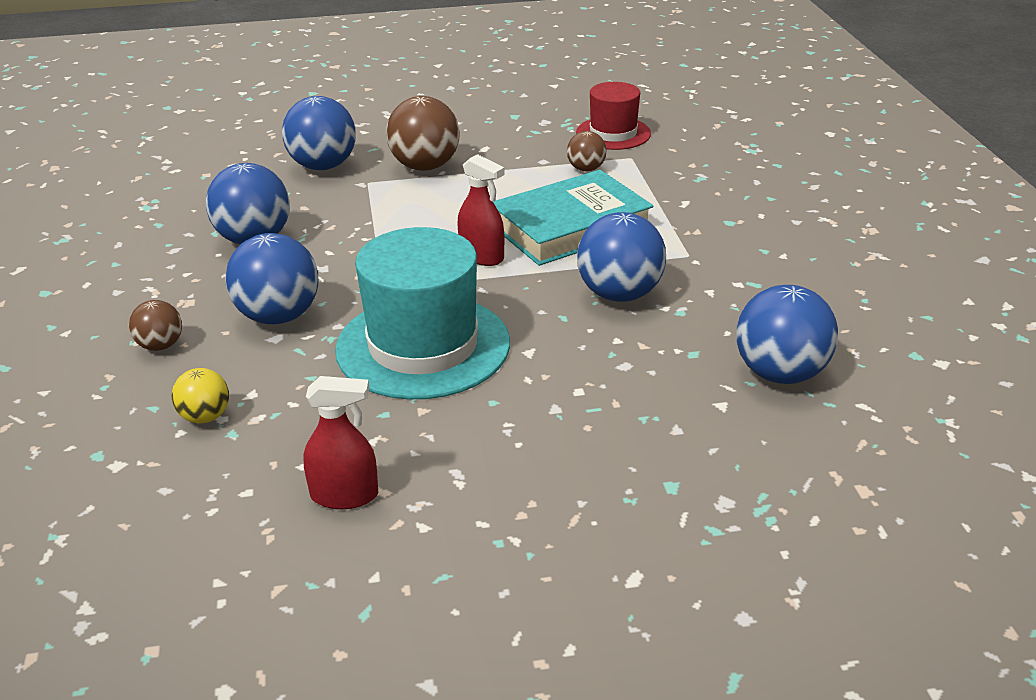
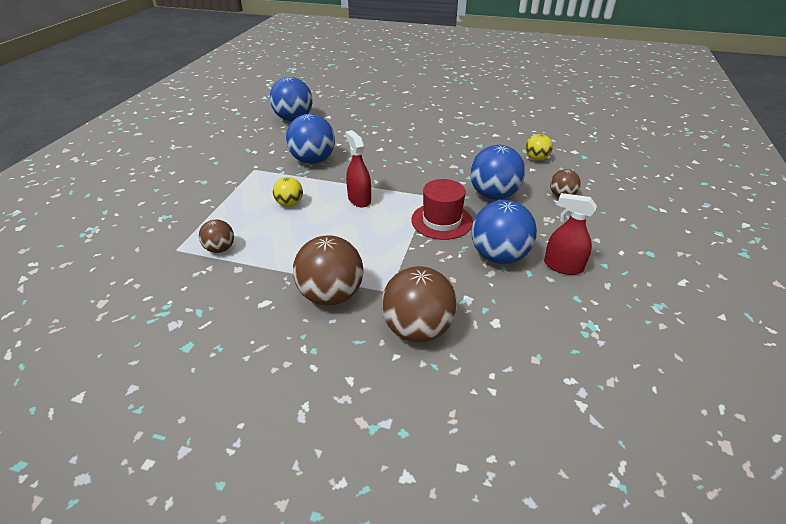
camera: 155 degrees left, 5 degrees up
blue ball [282,96,356,170] -> brown ball [381,266,457,342]
red spray bottle [303,376,378,509] -> red spray bottle moved to [544,193,597,275]
turquoise hat [335,227,510,399] -> none
turquoise book [493,170,653,266] -> yellow ball [273,177,303,207]
red hat [576,82,651,150] -> red hat moved to [411,179,473,240]

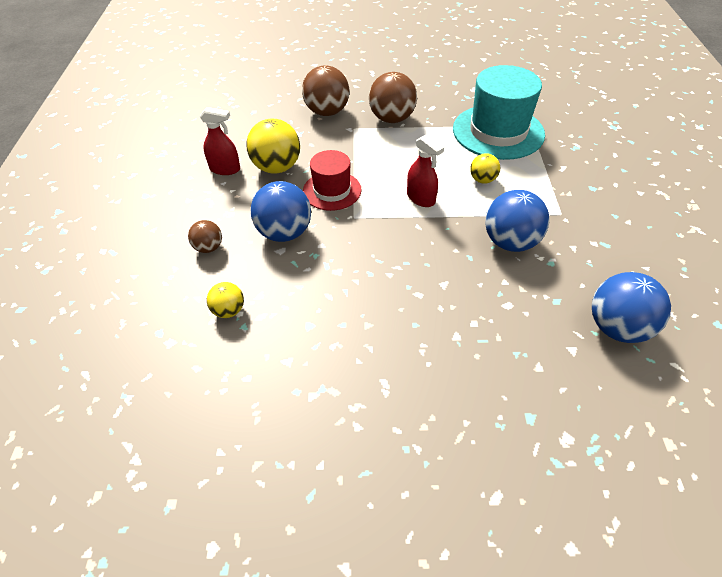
camera: 165 degrees right, 10 degrees up
brown ball [199,220,234,253] -> turquoise hat [453,65,545,160]
blue ball [472,200,537,264] -> yellow ball [246,119,300,174]

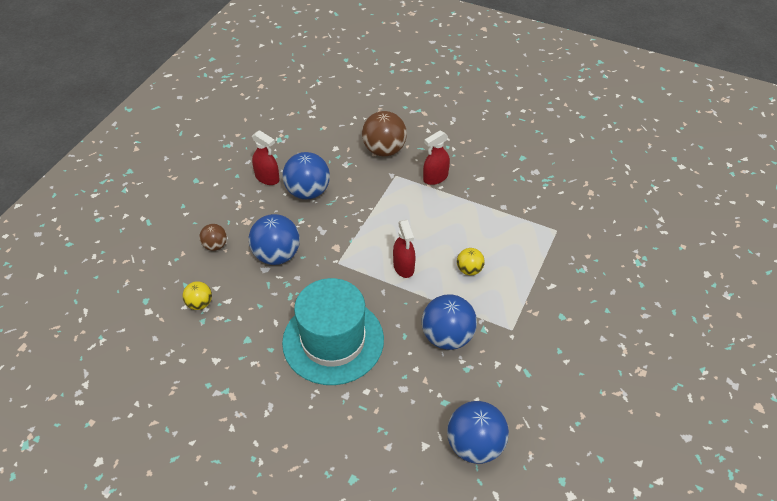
camera: 25 degrees right, 0 degrees up
yellow ball [246,119,300,174] -> blue ball [282,152,330,199]
red hat [303,150,362,211] -> none
brown ball [369,72,417,123] -> red spray bottle [423,131,450,185]
turquoise hat [453,65,545,160] -> turquoise hat moved to [282,278,384,385]

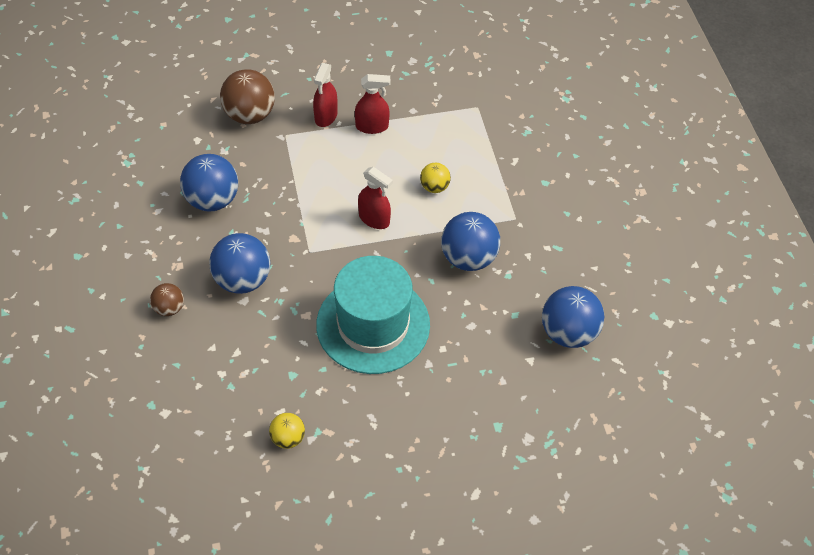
camera: 40 degrees left, 5 degrees up
yellow ball [182,281,212,310] -> yellow ball moved to [269,413,305,449]
red spray bottle [252,130,280,185] -> red spray bottle moved to [355,74,390,134]

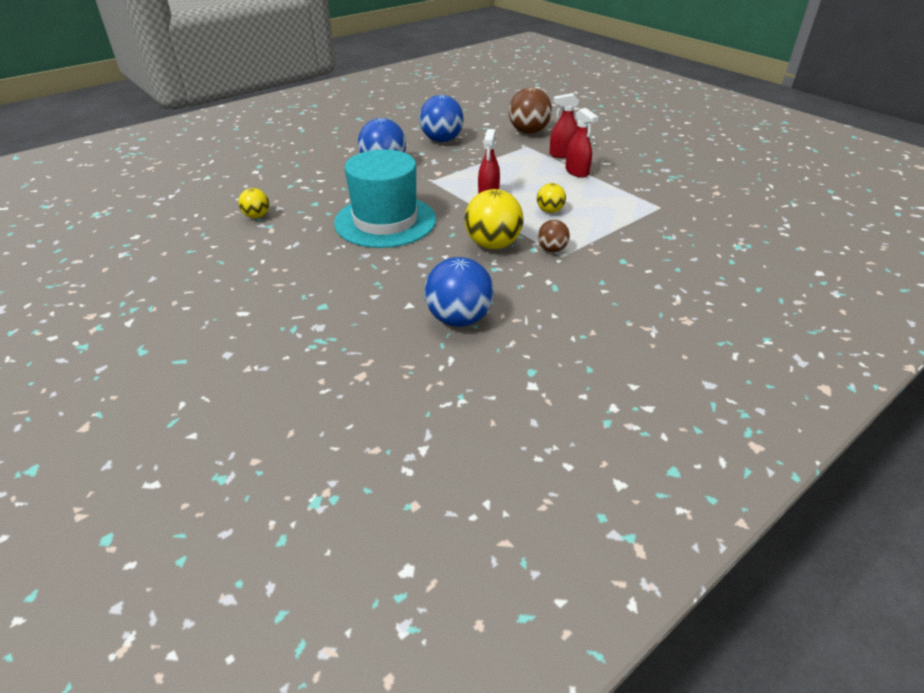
camera: 65 degrees right, 15 degrees down
brown ball [150,283,184,316] -> brown ball moved to [538,220,570,252]
blue ball [441,212,500,271] -> yellow ball [465,189,523,249]

